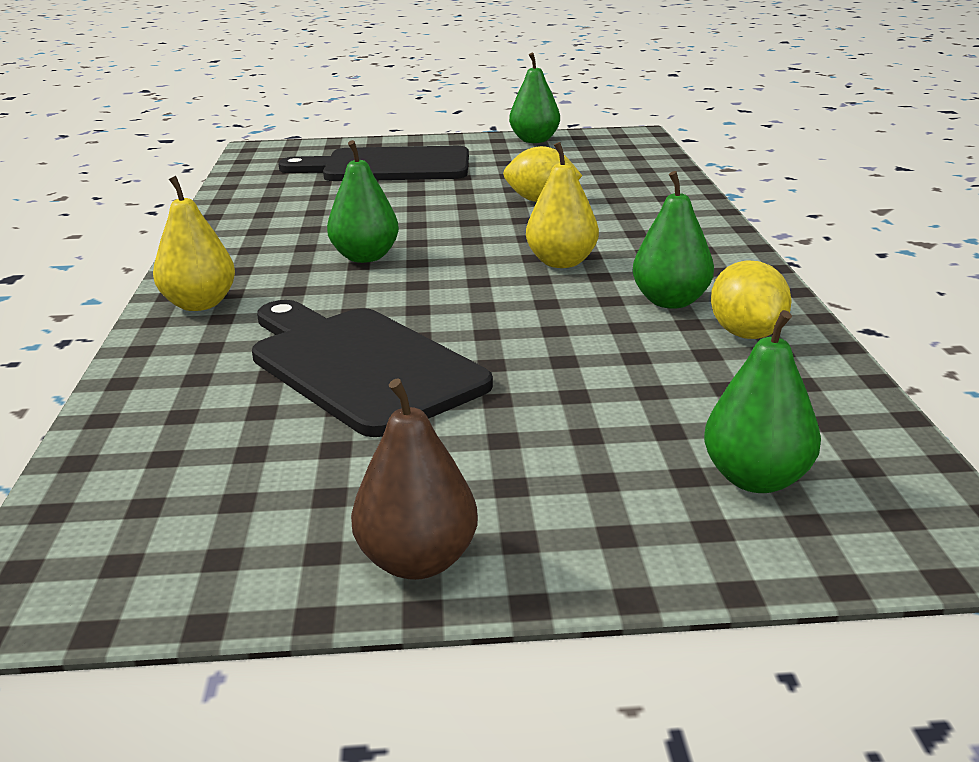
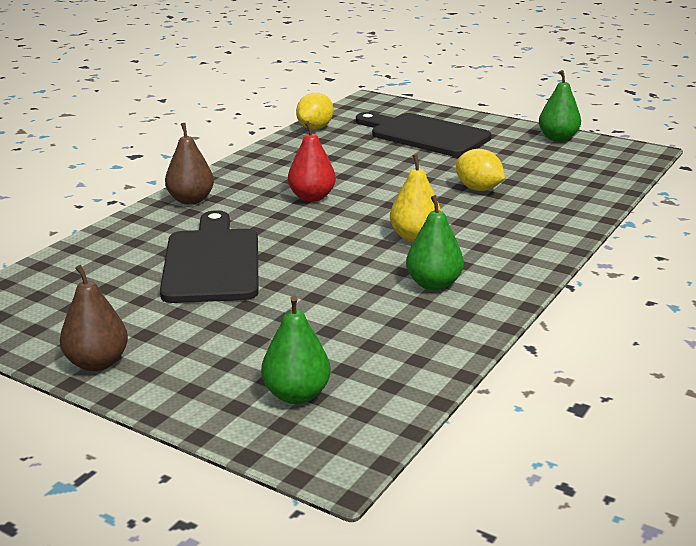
camera: 35 degrees right, 0 degrees up
yellow pear [153,176,235,311] -> brown pear [165,123,214,205]
green pear [327,140,399,263] -> red pear [288,121,336,202]
yellow lemon [711,260,792,339] -> yellow lemon moved to [296,93,334,129]

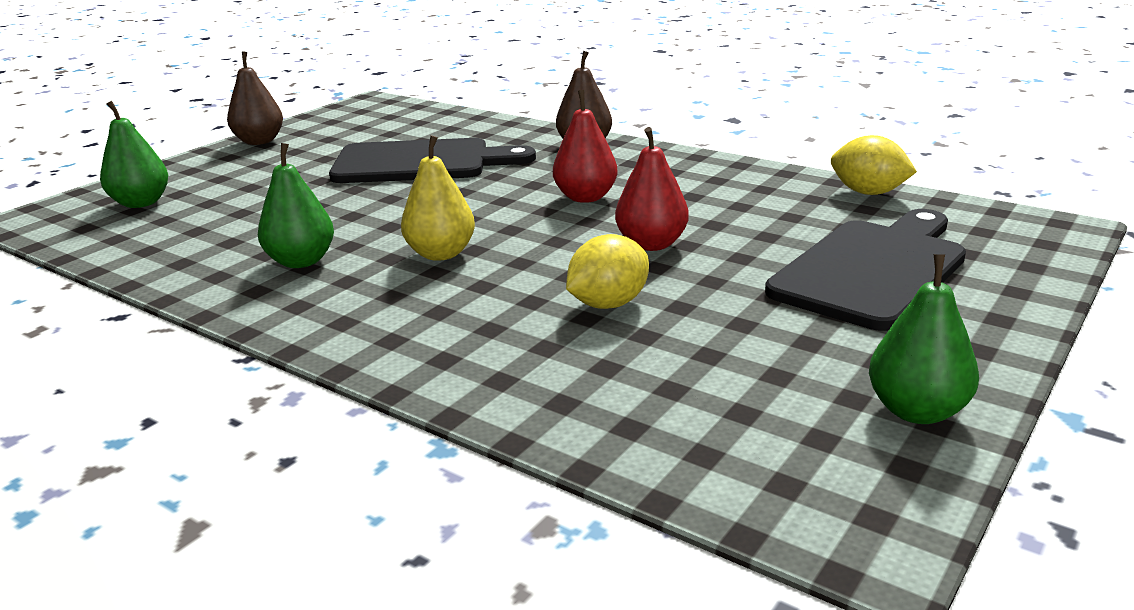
camera: 95 degrees right, 0 degrees up
none -> red pear [615,127,689,251]

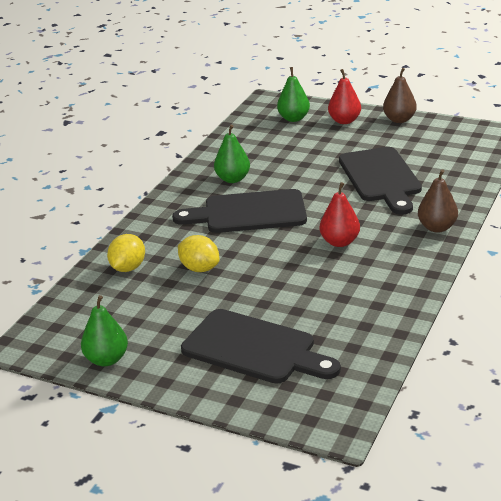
camera: 80 degrees right, 5 degrees up
yellow pear [401,135,475,261] -> black cutting board [172,189,307,233]
red pear [615,127,689,251] -> red pear moved to [328,69,361,124]
yellow lemon [831,135,917,195] -> yellow lemon moved to [107,234,145,272]

